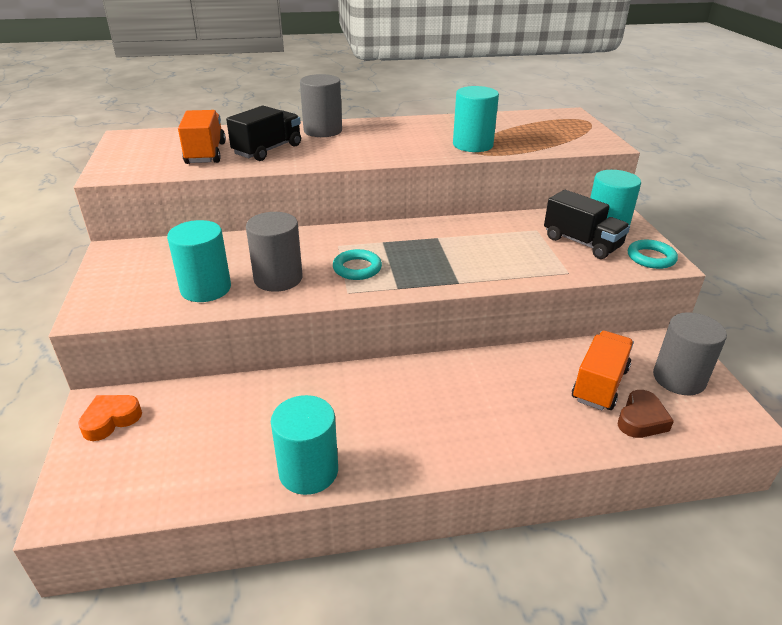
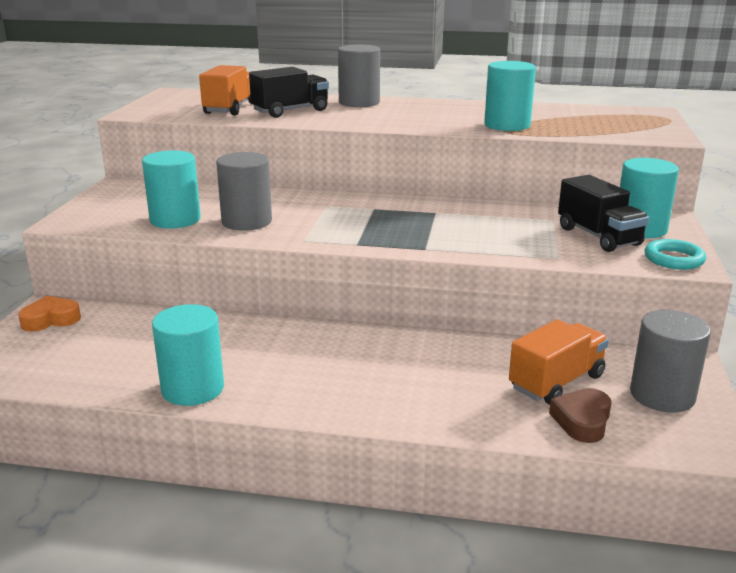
camera: 20 degrees right, 10 degrees down
turquoise ring [333,249,382,280] -> none
brown heart [618,390,674,438] -> brown heart turned 150 degrees clockwise [549,388,611,443]

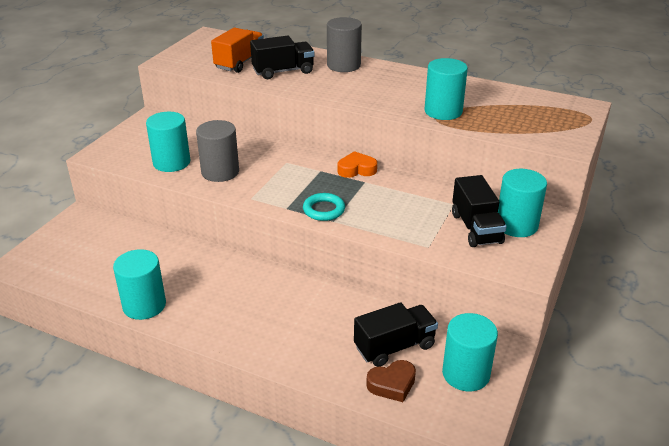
camera: 15 degrees right, 10 degrees up
orange heart [18,296,81,332] -> orange heart moved to [338,151,377,178]
orange truck [509,319,609,405] -> black truck [354,302,438,367]
brown heart [549,388,611,443] -> brown heart turned 150 degrees counterclockwise [366,360,416,402]
grey cylinder [630,310,711,413] -> turquoise cylinder [442,313,498,391]
turquoise ring [645,239,706,270] -> turquoise ring moved to [303,193,345,221]

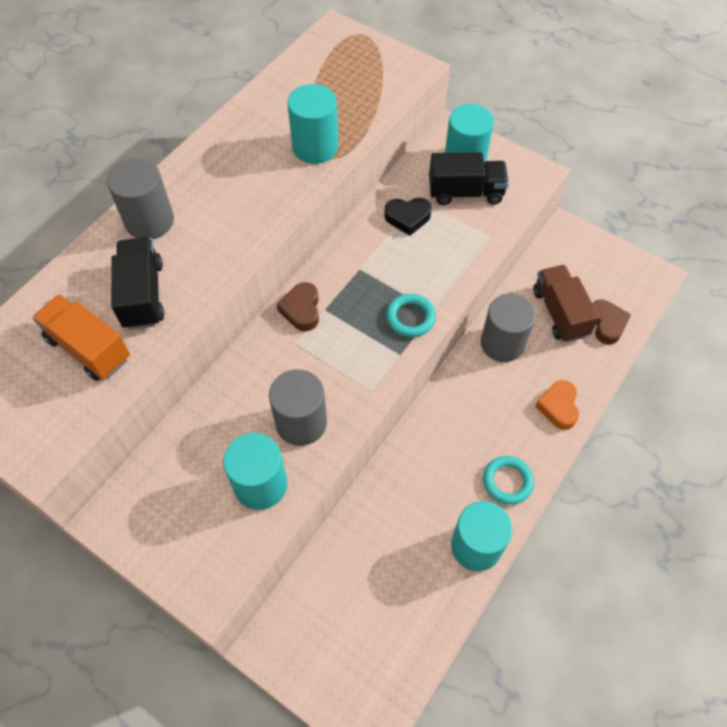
camera: 80 degrees left, 25 degrees up
orange heart [338,151,377,178] -> orange heart moved to [535,380,579,430]
black truck [354,302,438,367] -> brown truck [533,265,599,342]
turquoise cylinder [442,313,498,391] -> none
none -> brown heart [277,282,319,331]
none -> black heart [384,198,432,236]
none -> grey cylinder [481,294,536,362]
none -> turquoise ring [483,456,534,505]

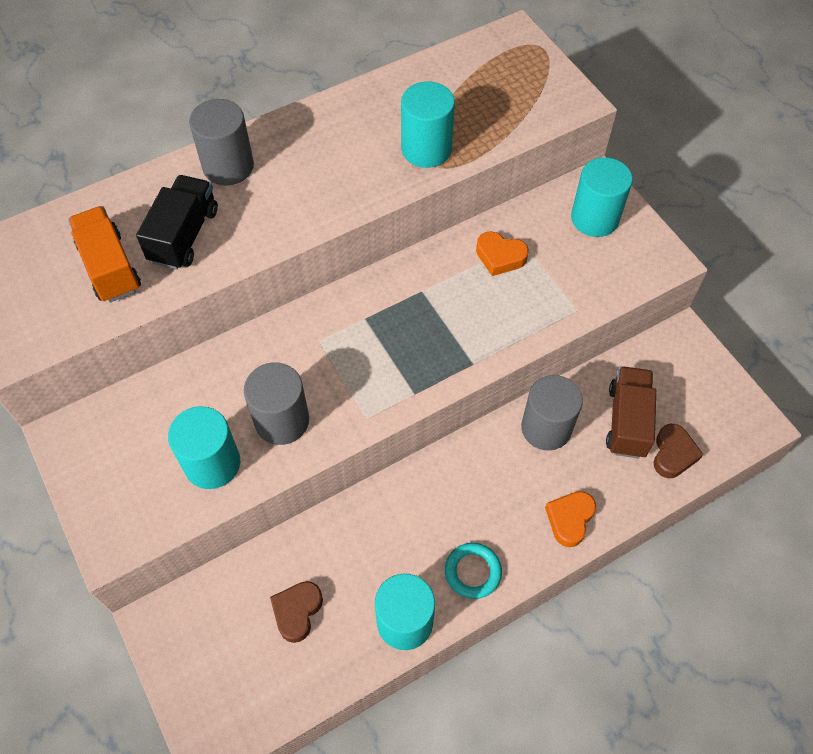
camera: 25 degrees right, 0 degrees up
brown heart [277,282,319,331] -> brown heart moved to [270,581,323,643]
black heart [384,198,432,236] -> orange heart [476,231,529,276]
turquoise ring [386,294,436,337] -> none
black truck [429,152,509,205] -> none

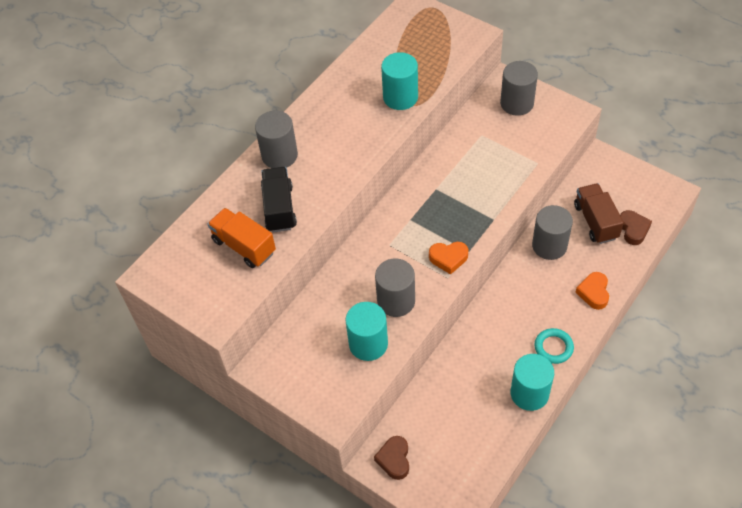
camera: 20 degrees left, 5 degrees down
brown heart [270,581,323,643] -> brown heart moved to [374,436,409,480]
orange heart [476,231,529,276] -> orange heart moved to [429,242,469,275]
turquoise cylinder [571,157,633,237] -> grey cylinder [500,61,538,116]

